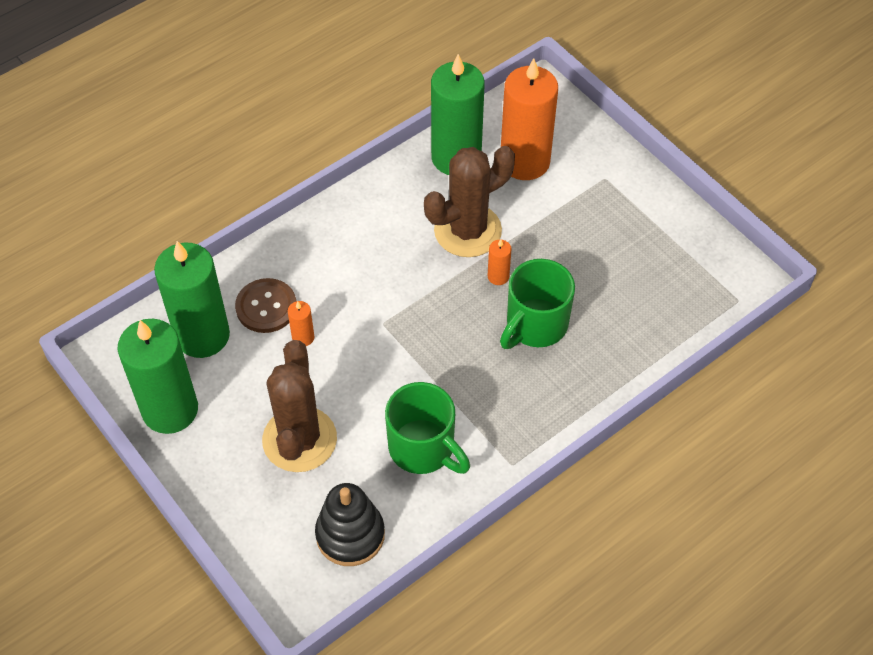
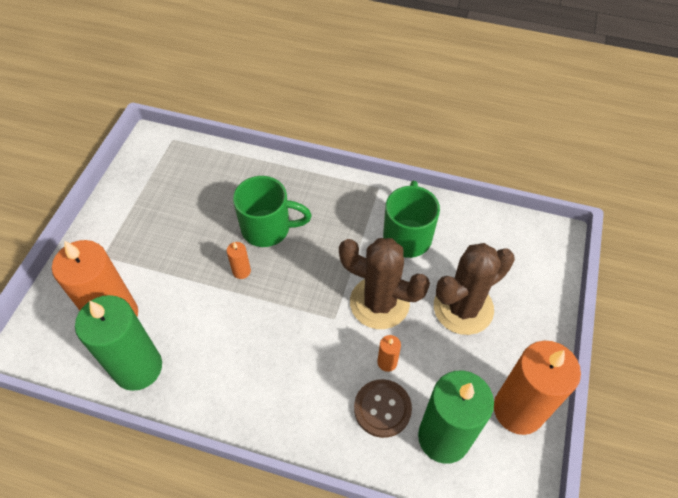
camera: 125 degrees left, 0 degrees up
green candle [118,319,198,434] -> orange candle [494,341,581,435]
black stacking toy [315,483,385,566] -> none
brown cactus [424,146,515,257] -> brown cactus moved to [339,238,430,329]

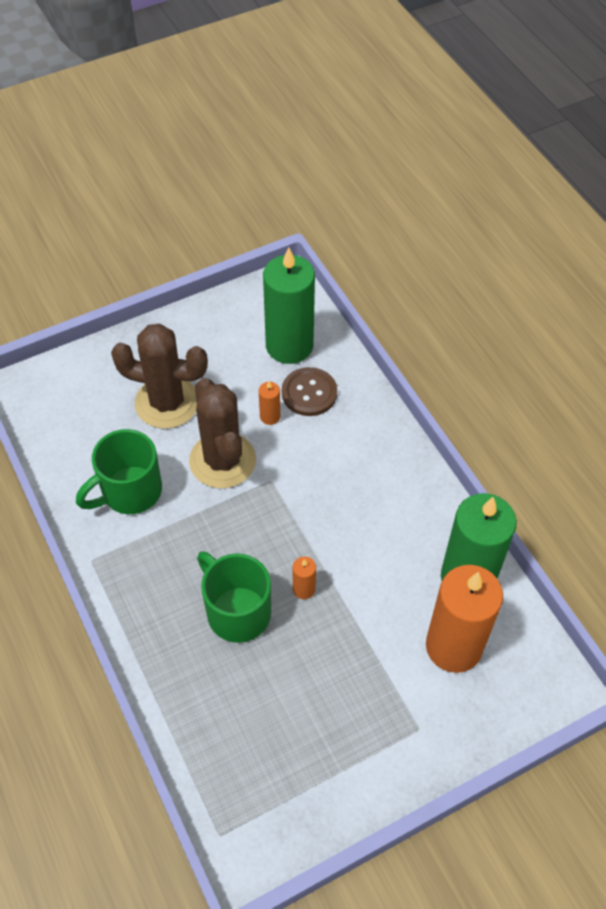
camera: 135 degrees left, 0 degrees up
orange candle [494,341,581,435] -> none

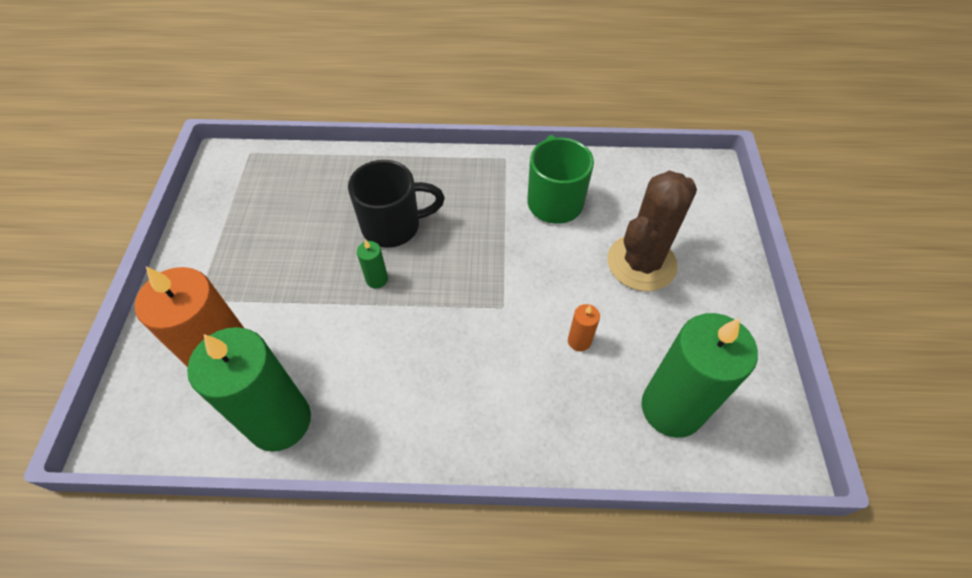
camera: 120 degrees right, 0 degrees up
brown cactus [189,378,256,488] -> none
green mug [197,551,271,643] -> black mug [348,160,445,248]
brown button [282,367,337,416] -> none
orange candle [293,556,316,599] -> green candle [357,240,388,289]

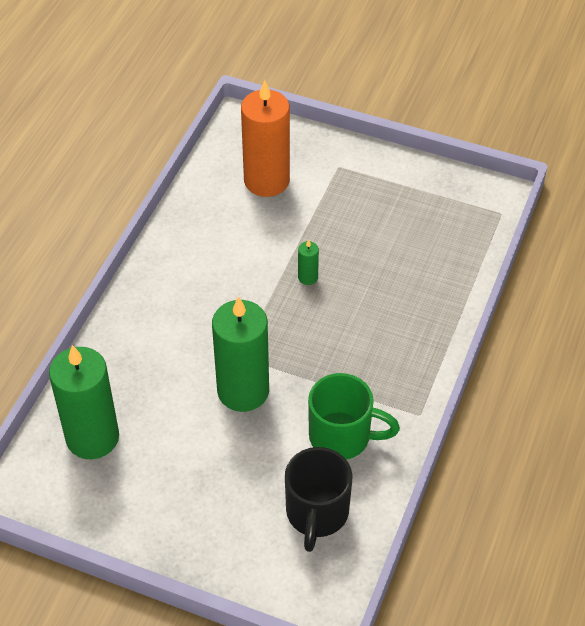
camera: 110 degrees right, 5 degrees down
green candle [187,327,311,452] -> green candle moved to [212,296,269,412]
black mug [348,160,445,248] -> black mug moved to [285,447,352,552]
orange candle [568,304,600,351] -> none
brown cactus [607,171,697,291] -> none

